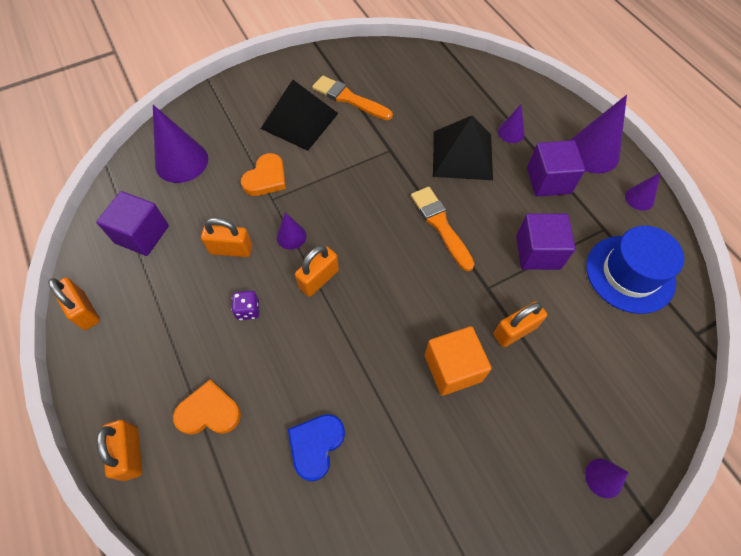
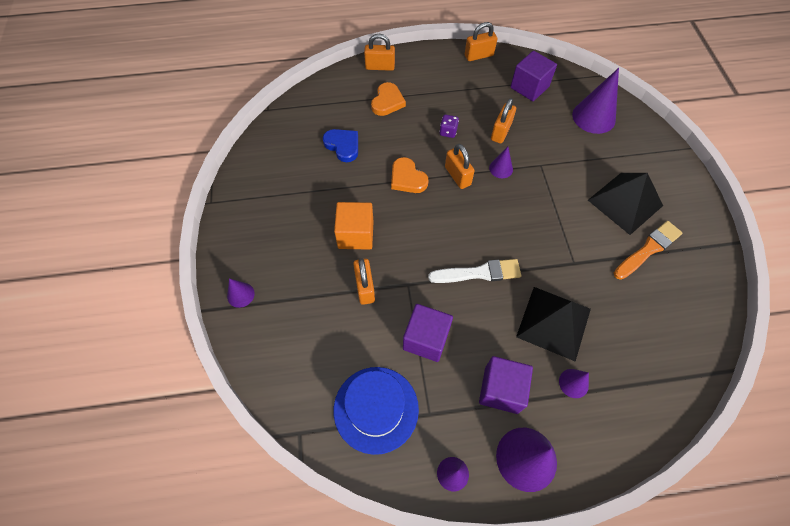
camera: 110 degrees right, 0 degrees up
orange heart [241,153,286,196] -> orange heart moved to [391,157,428,193]
orange brush [411,187,474,271] -> white brush [428,259,521,283]

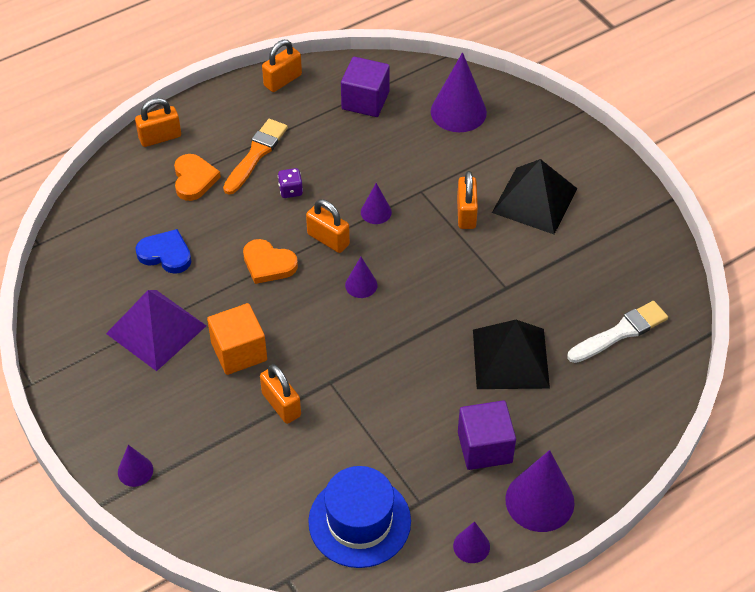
camera: 25 degrees left, 10 degrees down
purple cube [403,304,453,362] -> none
white brush [428,259,521,283] -> white brush moved to [567,301,668,363]
orange padlock [491,98,516,143] -> orange padlock moved to [457,171,478,229]
purple cone [559,369,589,398] -> purple cone moved to [345,257,377,298]
orange brush [614,221,682,280] -> orange brush moved to [223,119,288,195]
none -> purple pyramid [106,290,206,371]

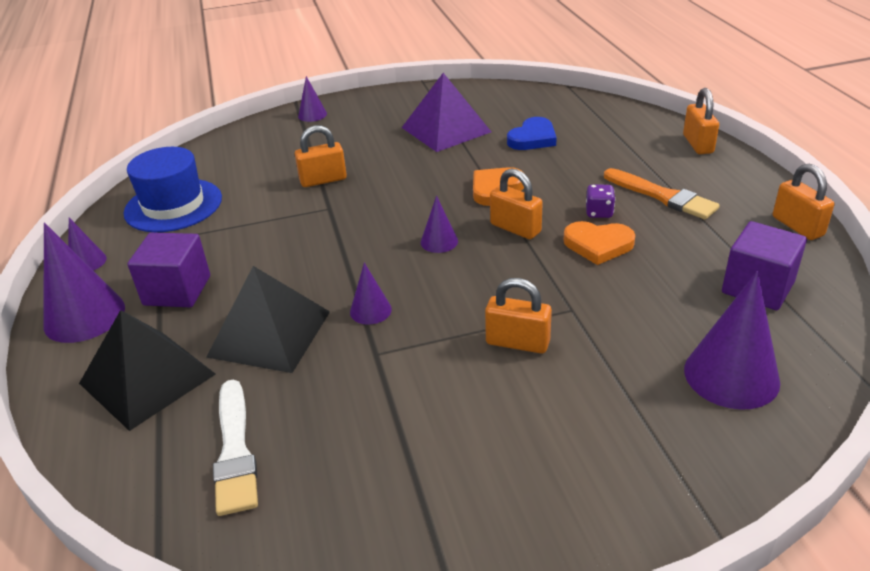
camera: 110 degrees right, 15 degrees down
orange heart [174,154,221,201] -> orange heart moved to [564,221,635,265]
orange cube [207,303,267,375] -> none
orange padlock [306,199,350,253] -> orange padlock turned 75 degrees clockwise [490,168,543,239]
purple cone [361,183,392,224] -> purple cone moved to [350,263,392,325]
black pyramid [492,159,578,234] -> black pyramid moved to [79,310,216,431]

